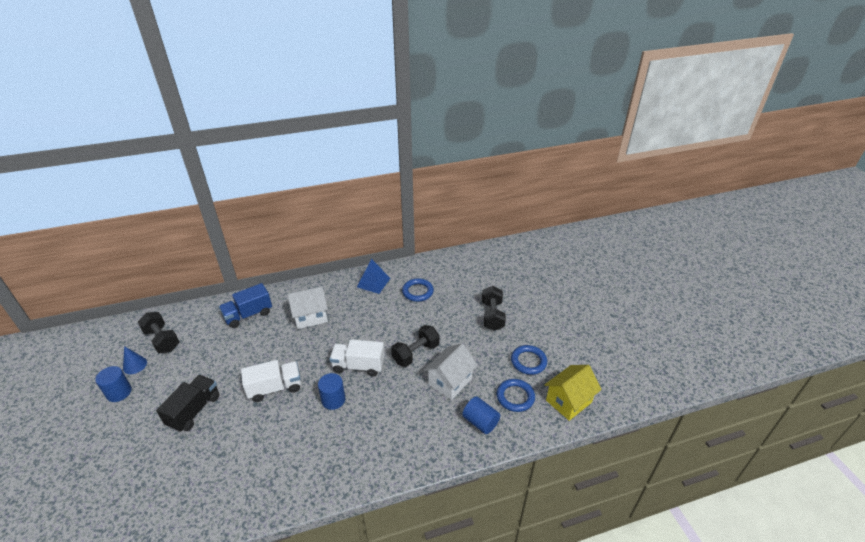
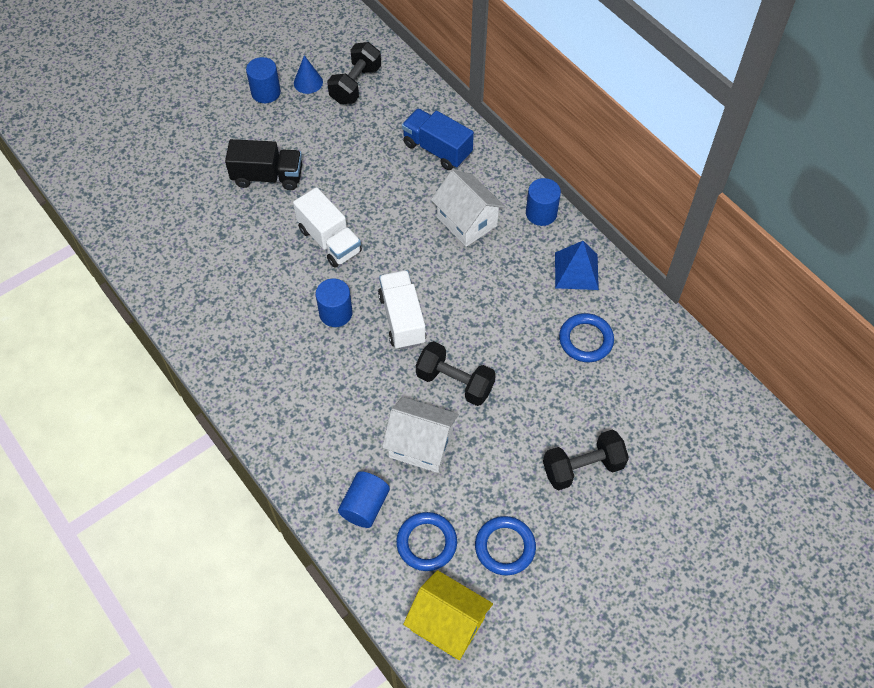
camera: 70 degrees right, 20 degrees up
none -> blue cylinder [526,178,561,226]

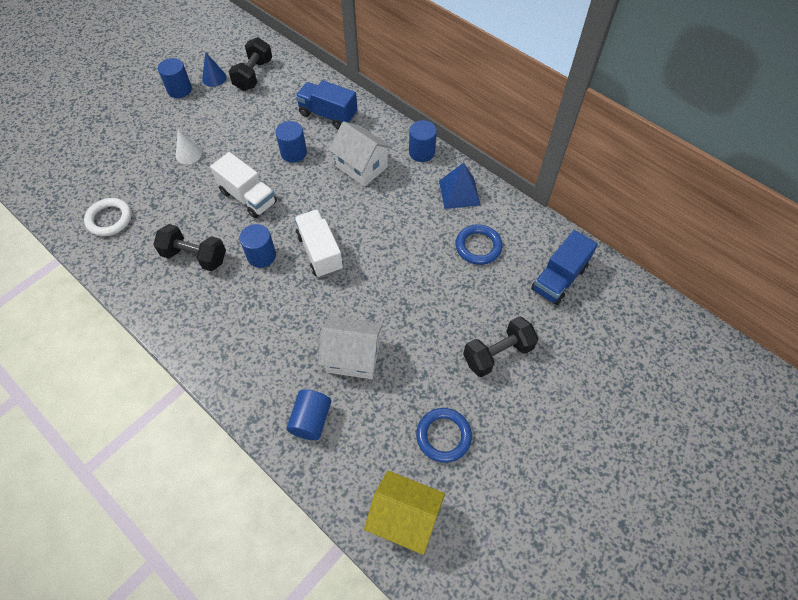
camera: 10 degrees left, 0 degrees up
black truck [225,139,302,190] -> white cone [176,130,202,164]
blue ring [396,512,457,571] -> none
black dumbbell [416,341,496,406] -> black dumbbell moved to [153,224,226,271]
none -> white ring [84,198,131,236]
none -> blue cylinder [276,121,307,163]
none -> blue truck [531,230,598,305]

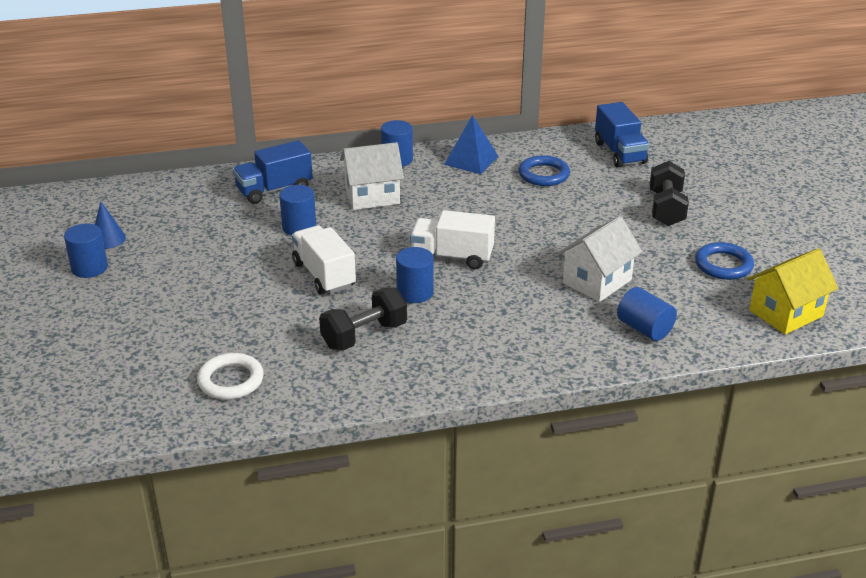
camera: 55 degrees left, 25 degrees down
white cone [176,130,202,164] -> none
white truck [210,152,277,218] -> white truck turned 105 degrees counterclockwise [292,225,356,295]
black dumbbell [228,37,272,91] -> none

